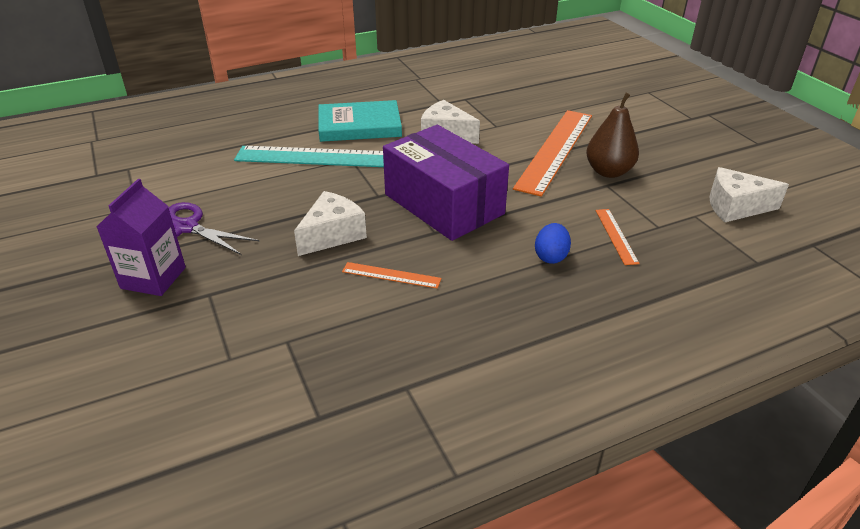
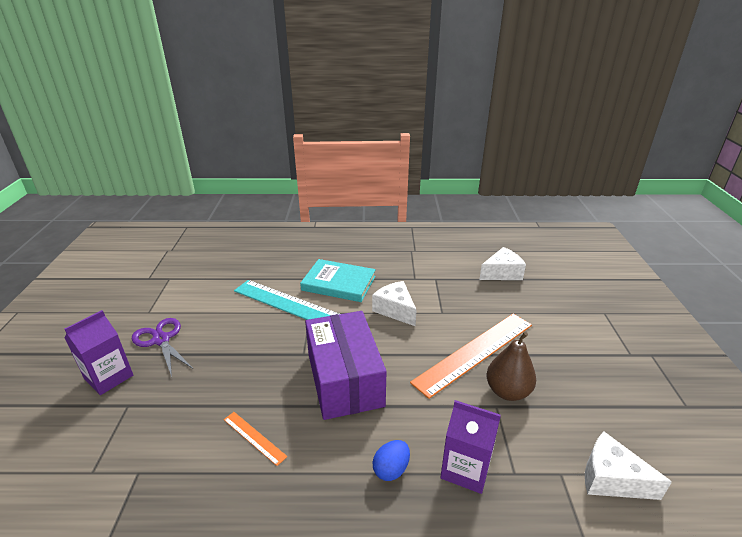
camera: 25 degrees right, 5 degrees down
white cheese [294,191,367,256] -> white cheese moved to [479,247,526,280]
orange ruler [595,209,640,265] -> purple carton [440,400,501,494]

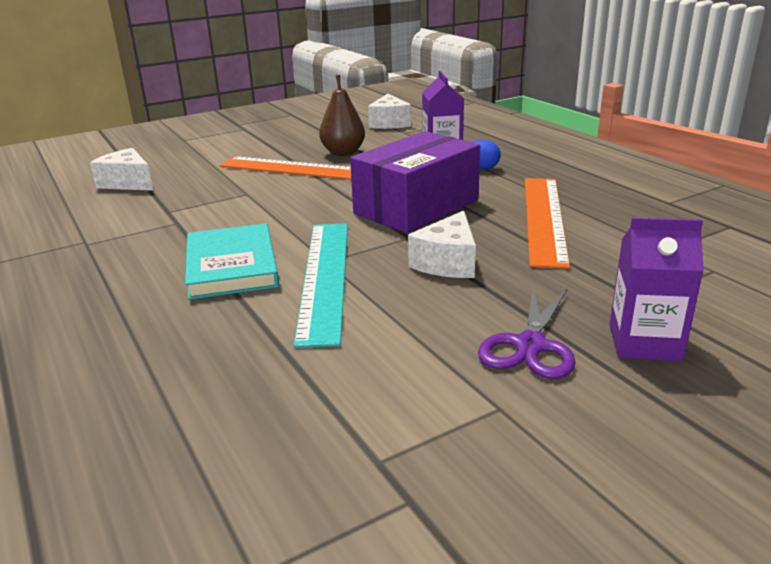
camera: 120 degrees left, 5 degrees down
orange ruler [224,412,288,466] -> orange ruler [525,178,570,269], size x2.27
white cheese [372,281,417,326] -> white cheese moved to [408,211,476,278]

